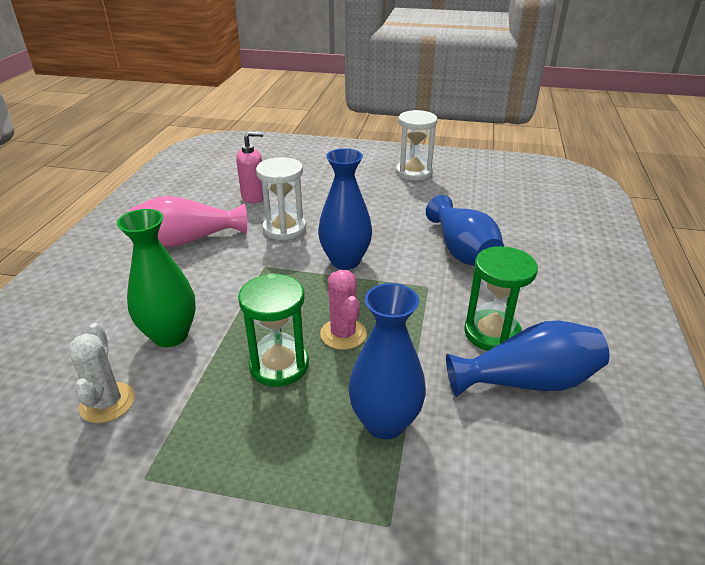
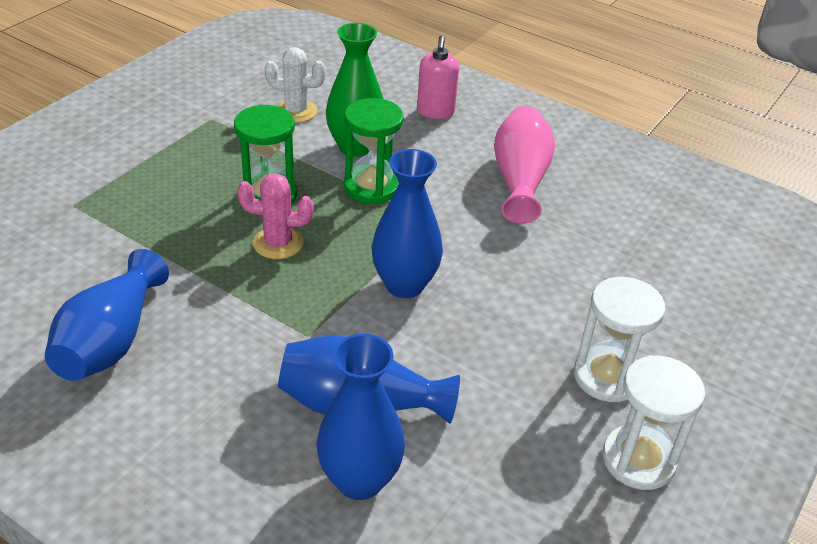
camera: 110 degrees right, 5 degrees up
pink soap dispenser [236,132,264,203] -> pink soap dispenser moved to [417,36,459,119]
white hourglass [256,157,306,240] -> white hourglass moved to [574,277,665,402]
blue vase [348,283,426,439] -> blue vase moved to [316,334,405,500]
green hourglass [464,246,538,351] -> green hourglass moved to [344,98,404,204]

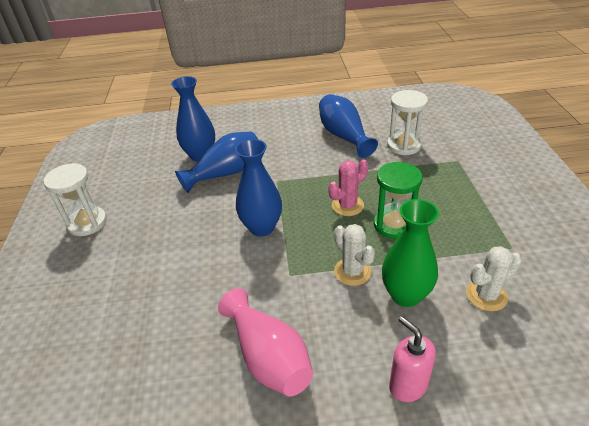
camera: 145 degrees right, 0 degrees up
green hourglass [344,98,404,204] -> white cactus [334,224,375,286]
white hourglass [574,277,665,402] -> white hourglass moved to [387,90,428,155]

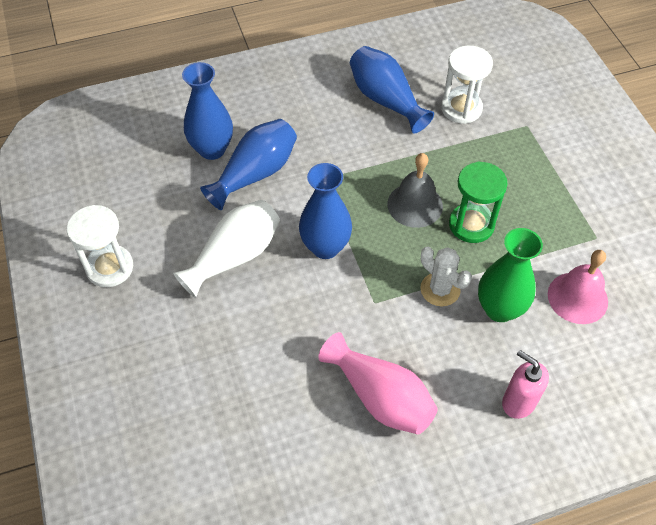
camera: 15 degrees left, 15 degrees up
pink cactus [328,159,369,216] -> grey bell [388,153,443,228]
white cactus [466,246,522,311] -> pink bell [548,250,608,324]
none -> white vase [173,200,280,298]

